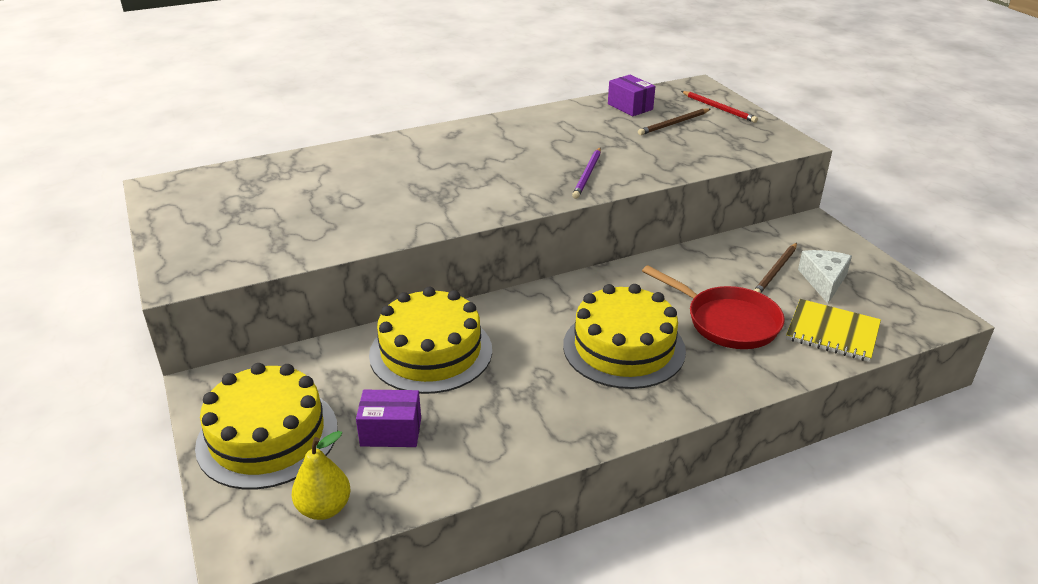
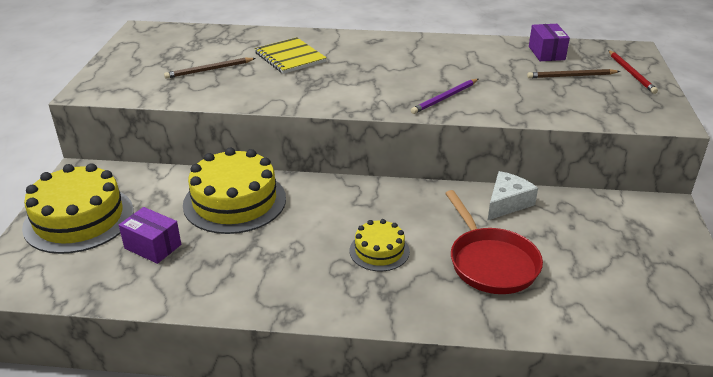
camera: 30 degrees right, 0 degrees up
yellow pear [292,431,350,520] -> none
yellow cake [563,284,686,389] -> yellow cake [350,219,410,271], size x0.54
brown pencil [754,243,797,293] -> brown pencil moved to [164,58,256,79]
yellow notebook [786,299,881,362] -> yellow notebook moved to [254,37,327,74]
white cheese [798,250,852,304] -> white cheese moved to [488,171,538,220]

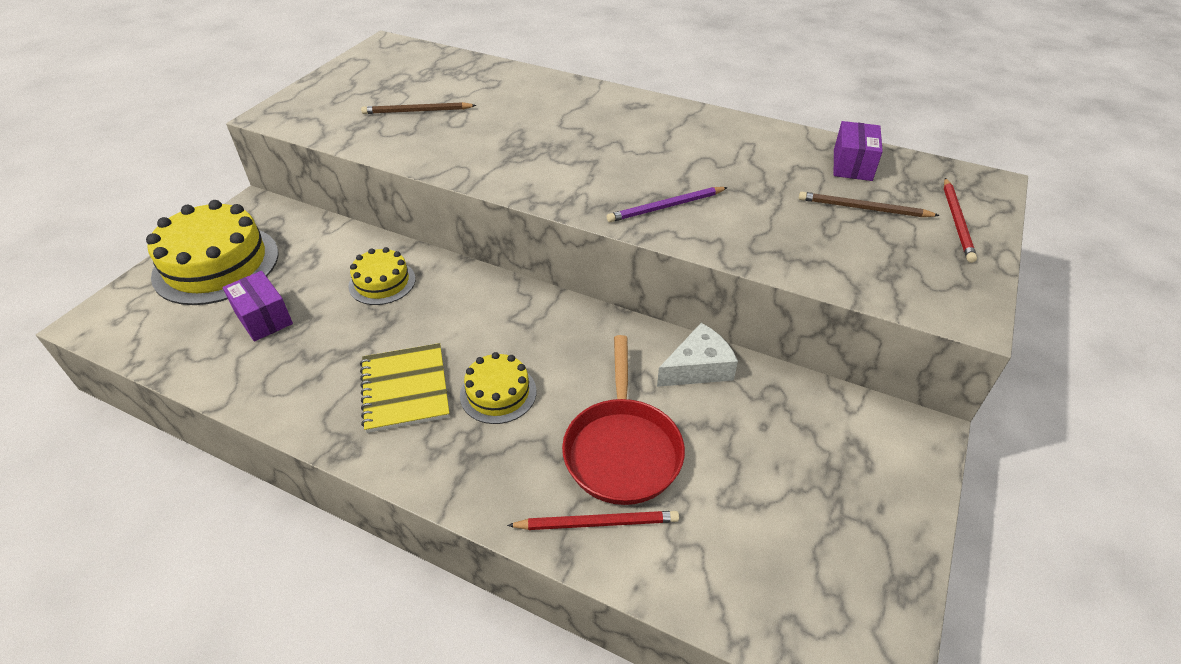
camera: 20 degrees right, 10 degrees up
yellow cake [183,148,286,234] -> yellow cake [348,247,416,305], size x0.54
yellow notebook [254,37,327,74] -> yellow notebook moved to [360,343,450,433]
none -> red pencil [507,511,679,530]

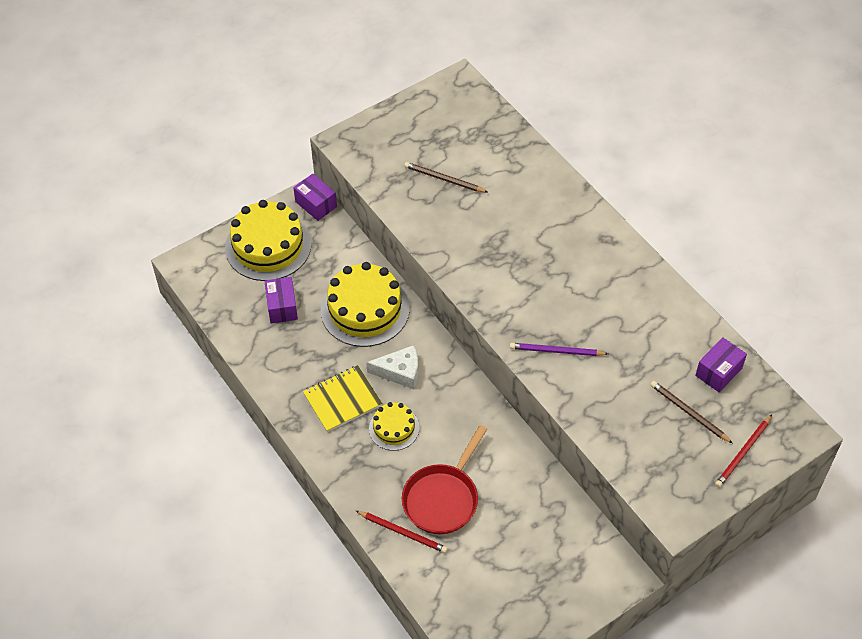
camera: 30 degrees right, 10 degrees up
yellow cake [348,247,416,305] -> yellow cake [321,262,410,347], size x1.86
yellow notebook [360,343,450,433] -> yellow notebook turned 45 degrees clockwise [303,365,383,432]
white cheese [657,323,738,387] -> white cheese moved to [366,345,418,389]
none -> purple box [293,174,337,221]

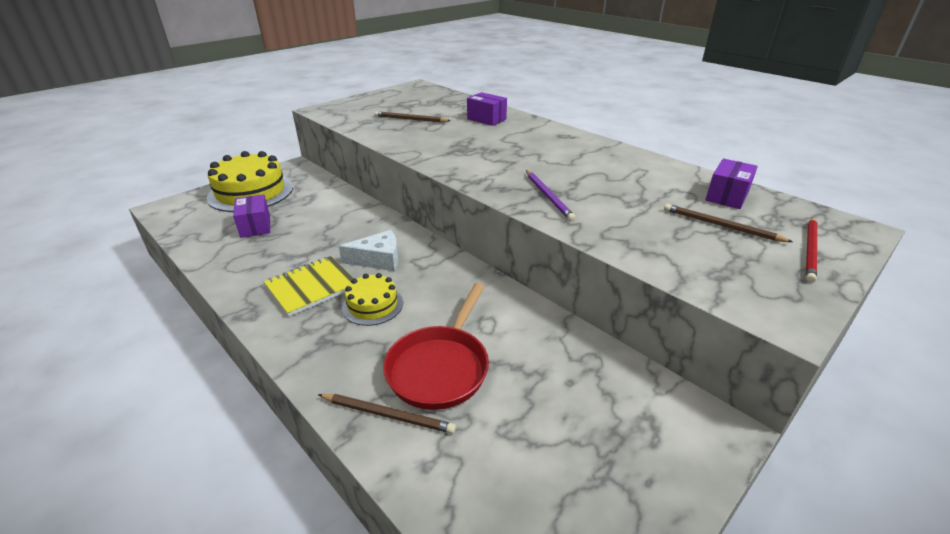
camera: 10 degrees left, 20 degrees down
purple box [293,174,337,221] -> purple box moved to [467,92,507,126]
yellow cake [321,262,410,347] -> none
red pencil [356,511,448,553] -> brown pencil [318,394,456,434]
purple pencil [510,343,608,356] -> purple pencil turned 105 degrees counterclockwise [526,170,576,221]

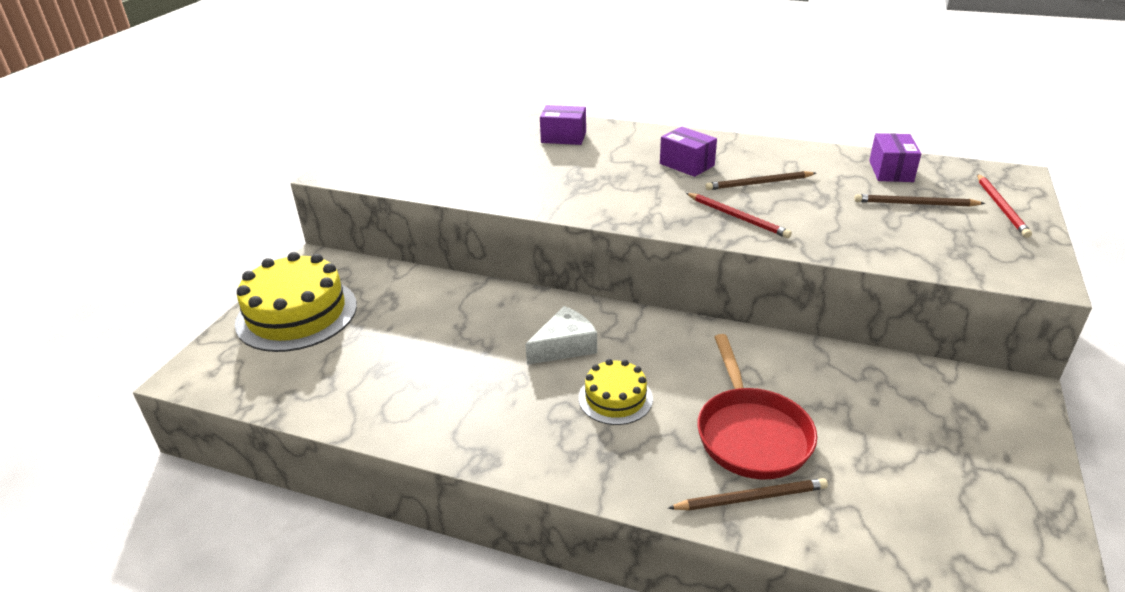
camera: 25 degrees left, 0 degrees up
purple box [233,194,270,238] -> purple box moved to [660,127,717,177]
yellow notebook [264,256,354,316] -> none
brown pencil [374,111,451,122] -> brown pencil moved to [705,171,816,190]
purple pencil [526,170,576,221] -> red pencil [686,193,792,238]

